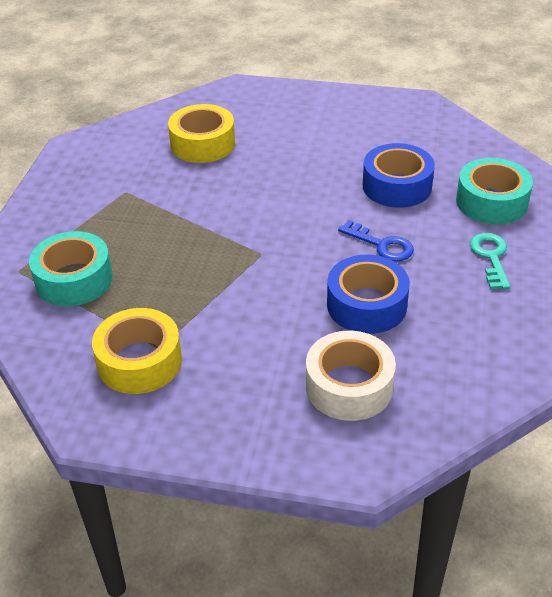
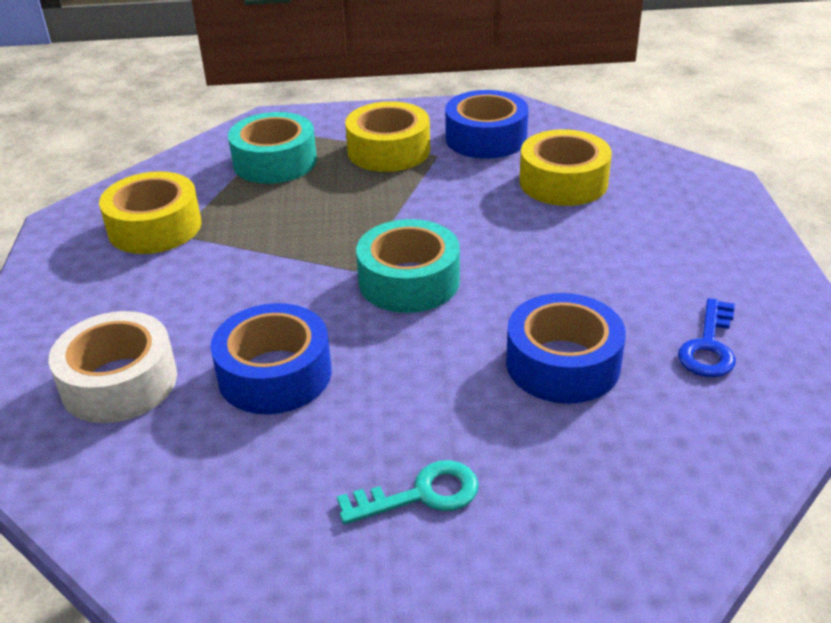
camera: 75 degrees right, 5 degrees down
blue key [338,220,414,262] -> blue key moved to [678,298,736,377]
turquoise tape [456,158,533,224] -> turquoise tape moved to [356,219,460,313]
none -> yellow tape [345,101,430,172]
none -> blue tape [445,90,529,159]

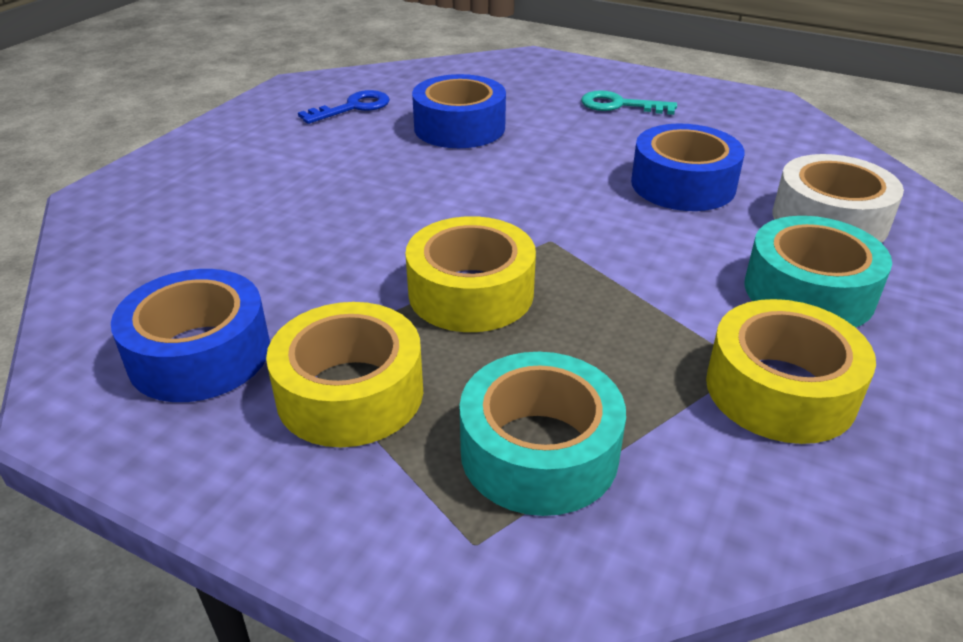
camera: 150 degrees left, 0 degrees up
turquoise tape [356,219,460,313] -> turquoise tape moved to [744,216,892,327]
yellow tape [520,129,612,206] -> yellow tape moved to [405,216,536,332]

